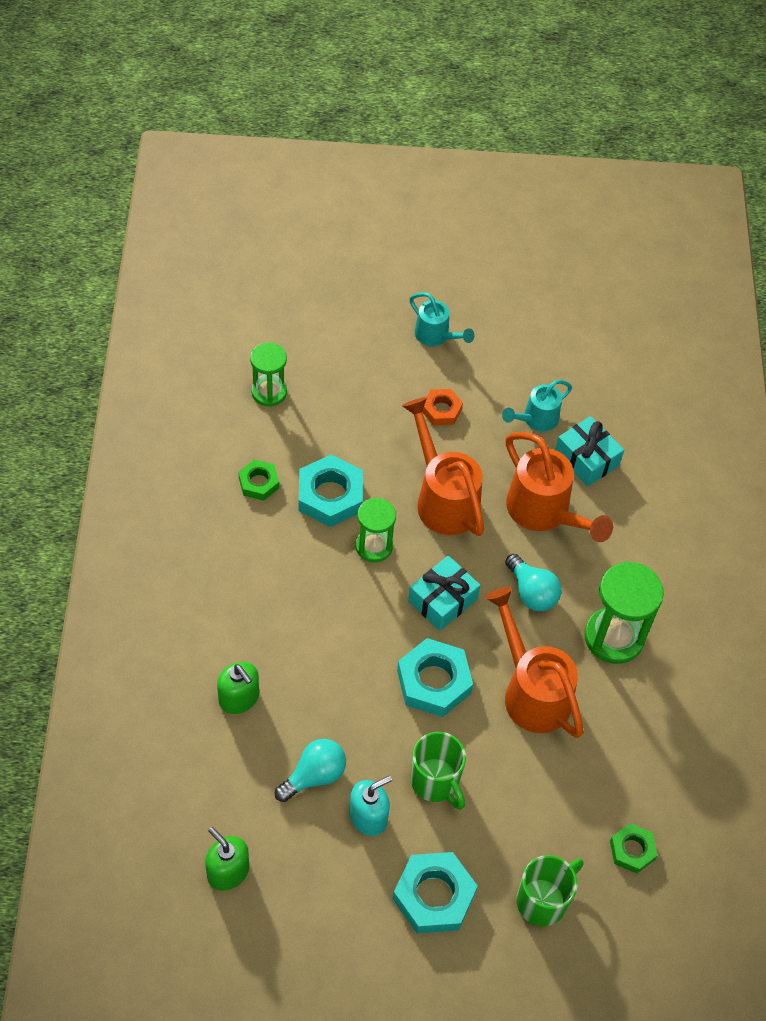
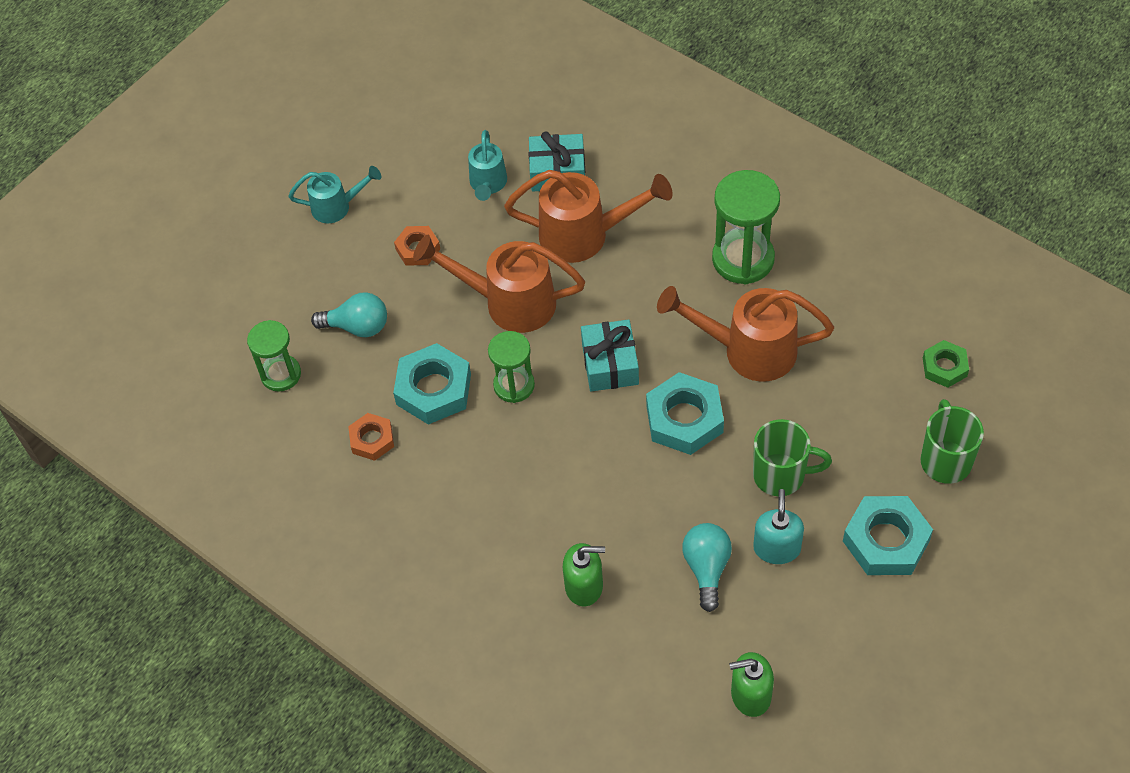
camera: 45 degrees left, 0 degrees up
green nut [238,459,279,501] -> orange nut [348,413,394,461]
turquoise light bulb [505,554,561,611] -> turquoise light bulb moved to [311,292,387,337]

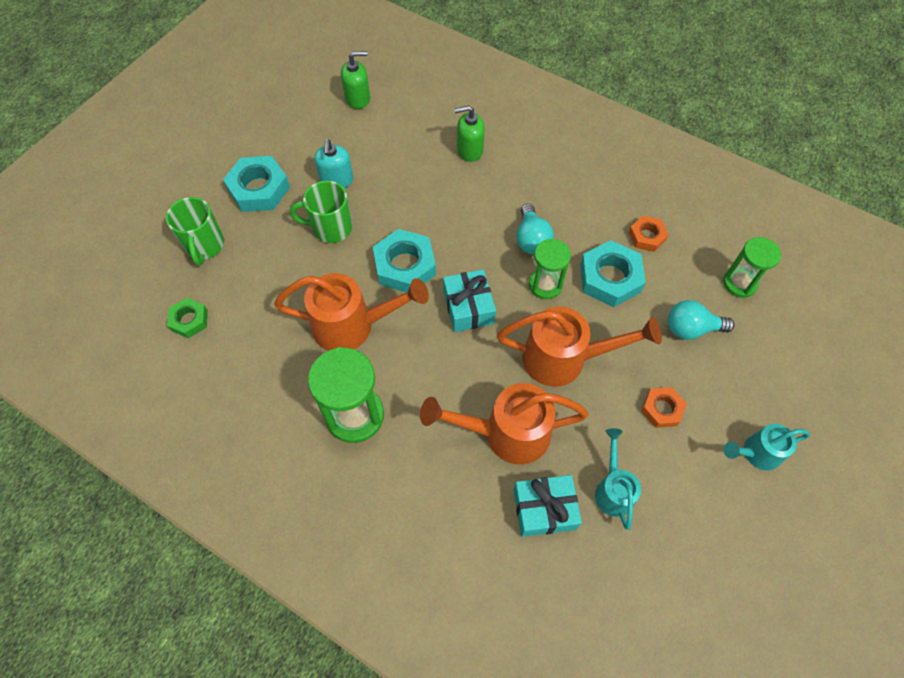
camera: 170 degrees right, 5 degrees up
turquoise light bulb [682,523,732,612] -> turquoise light bulb moved to [516,204,554,255]

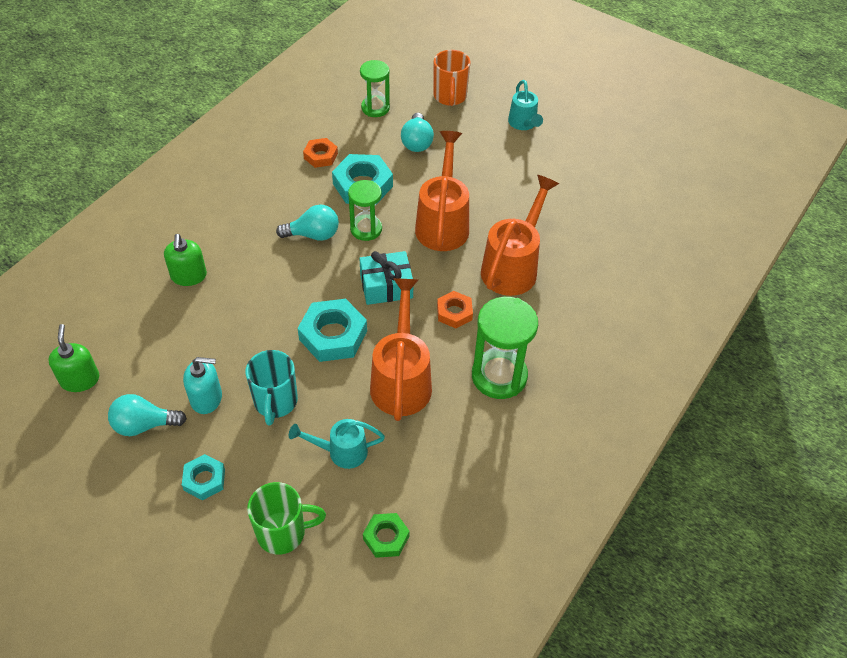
camera: 90 degrees left, 10 degrees down
turquoise nut [223,156,290,212] -> turquoise nut [182,454,225,500], size x0.58
green mug [290,181,352,243] -> turquoise mug [245,350,298,426]
orange watering can [420,383,589,465] -> orange watering can turned 150 degrees counterclockwise [481,175,559,296]
turquoise gift [513,475,582,537] -> none
turquoise watering can [595,428,641,530] -> turquoise watering can moved to [289,419,385,469]
orange nut [641,387,687,428] -> orange nut moved to [437,291,473,328]
none -> turquoise light bulb [108,394,187,436]
none -> orange mug [433,50,471,106]

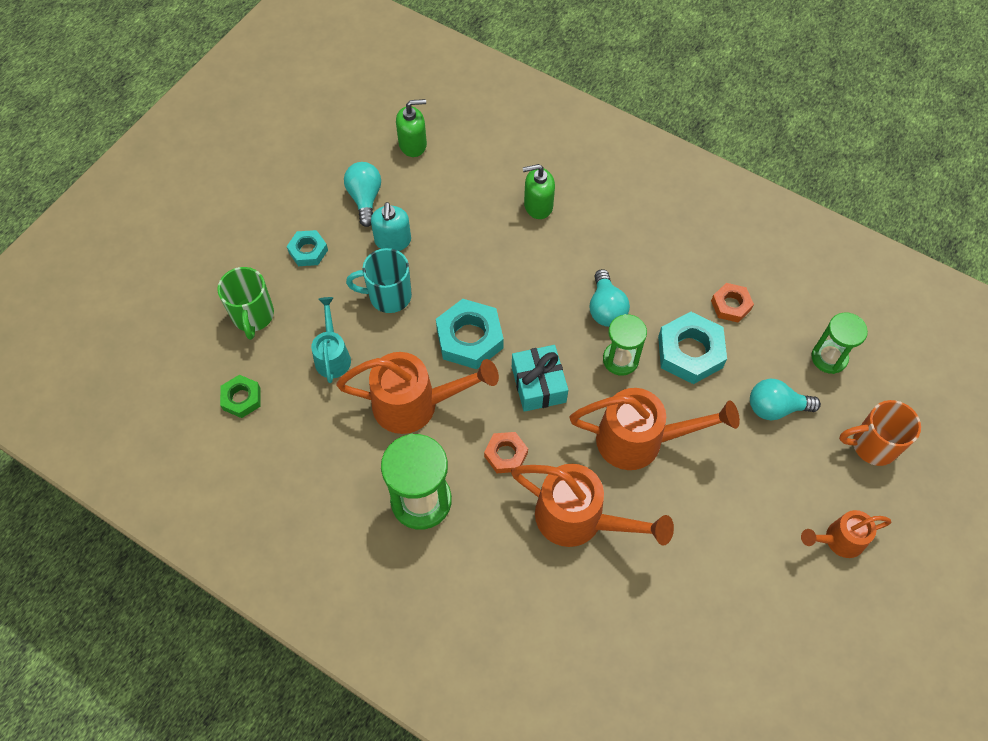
camera: 90 degrees right, 10 degrees up
turquoise watering can [508,80,543,130] -> orange watering can [801,510,891,558]

